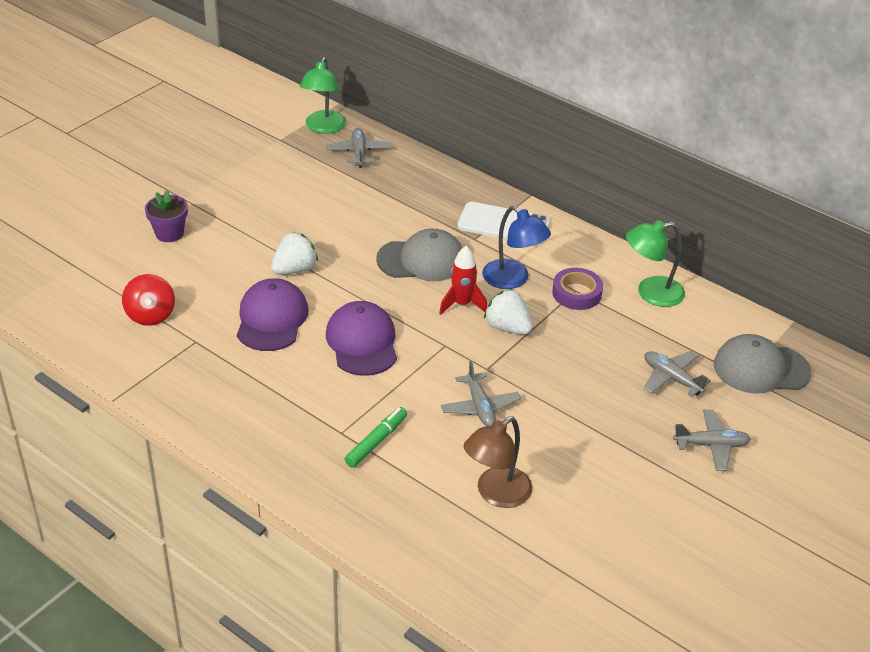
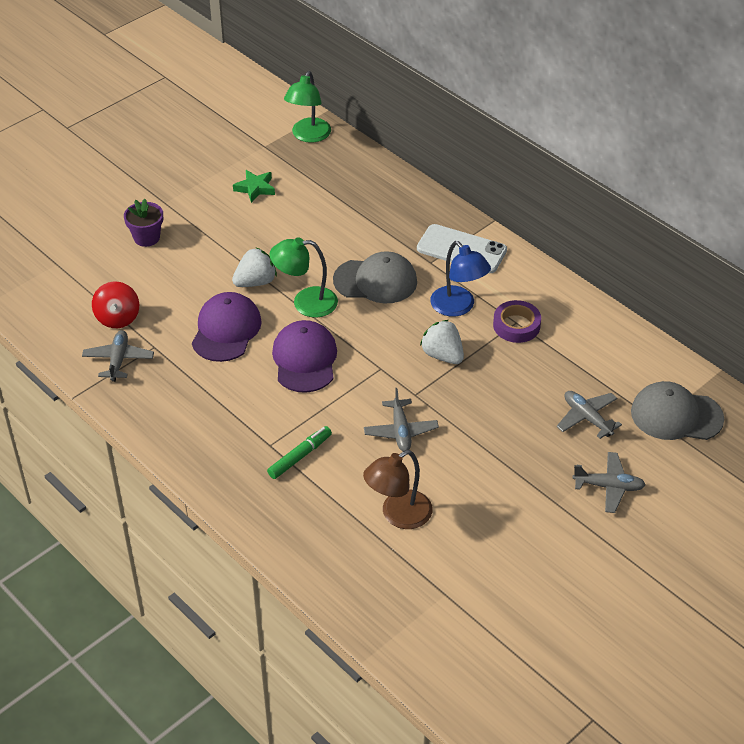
camera: 10 degrees right, 5 degrees up
grey plane [326,128,392,168] -> grey plane moved to [82,330,154,382]
red rocket [439,246,487,315] -> none
green lamp [626,220,685,307] -> green lamp moved to [269,238,338,318]
none -> green star [233,170,275,203]

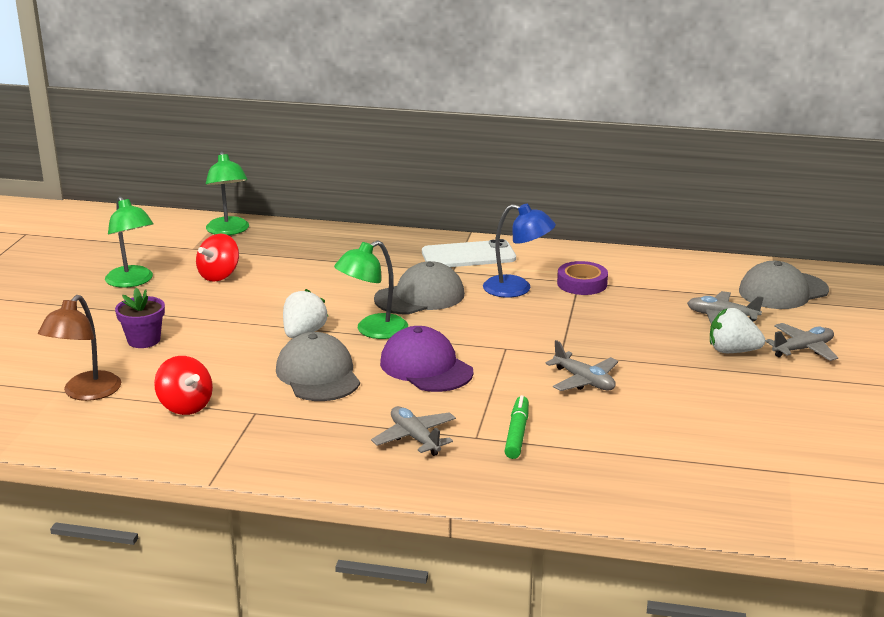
camera: 35 degrees left, 20 degrees down
grey plane [82,330,154,382] -> grey plane moved to [371,406,456,456]
purple cap [192,292,262,362] -> grey cap [276,332,360,401]
green star [233,170,275,203] -> red spinning top [196,234,239,282]
brown lamp [363,450,433,529] -> brown lamp moved to [38,295,121,401]
white strawberry [420,320,464,364] -> white strawberry moved to [710,308,765,353]
none -> green lamp [105,196,154,288]

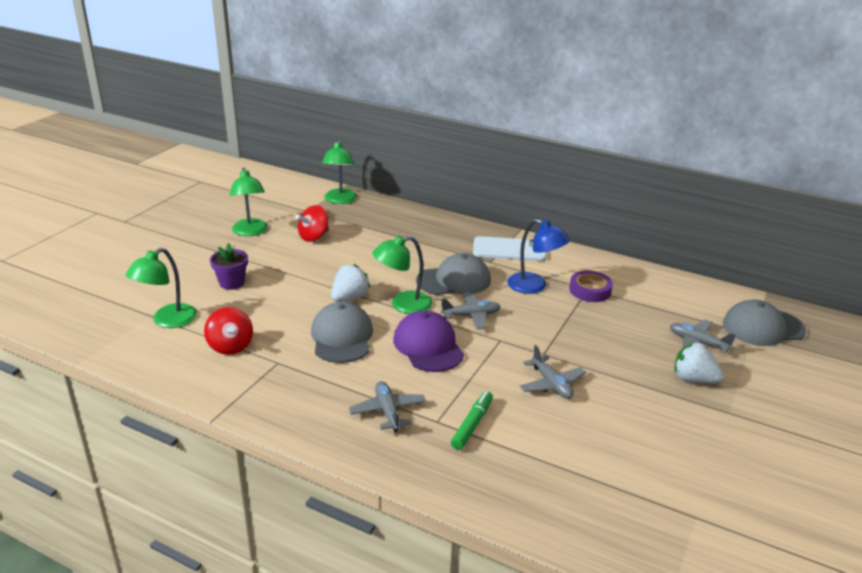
camera: 15 degrees right, 5 degrees up
brown lamp [38,295,121,401] -> green lamp [126,248,197,328]
grey plane [765,323,838,361] -> grey plane moved to [441,292,501,329]

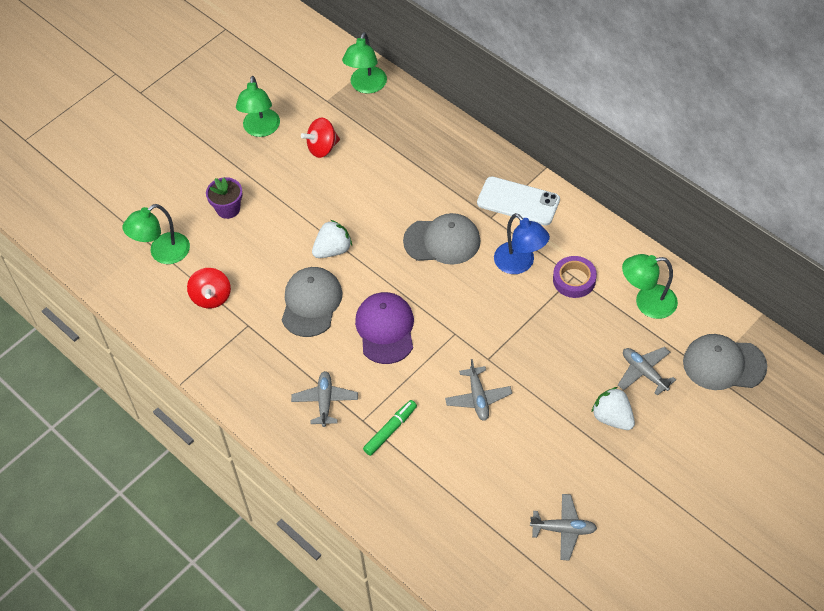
camera: 20 degrees right, 25 degrees up
green lamp [373,235,433,314] -> green lamp moved to [622,254,678,319]
grey plane [441,292,501,329] -> grey plane moved to [530,494,597,561]

